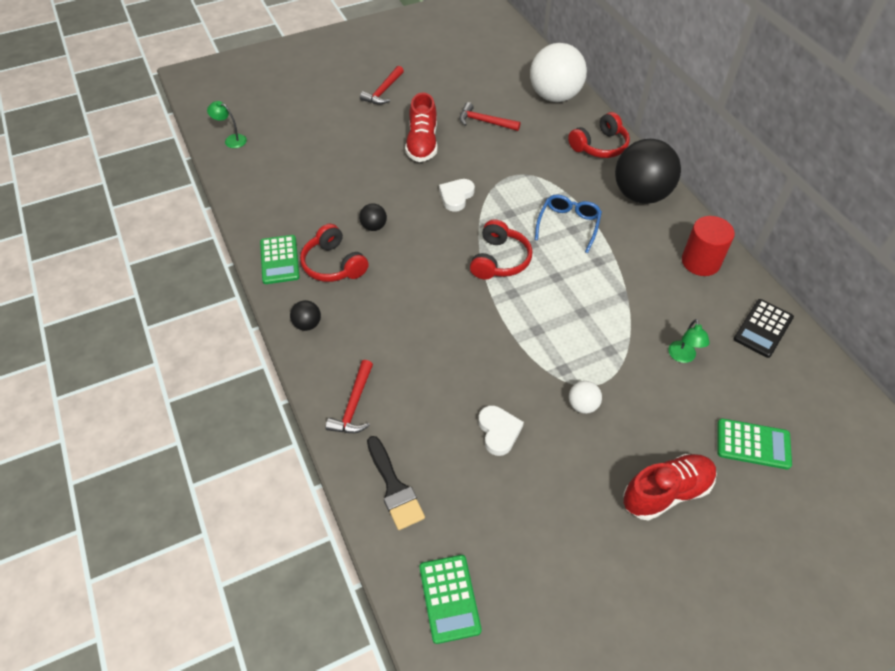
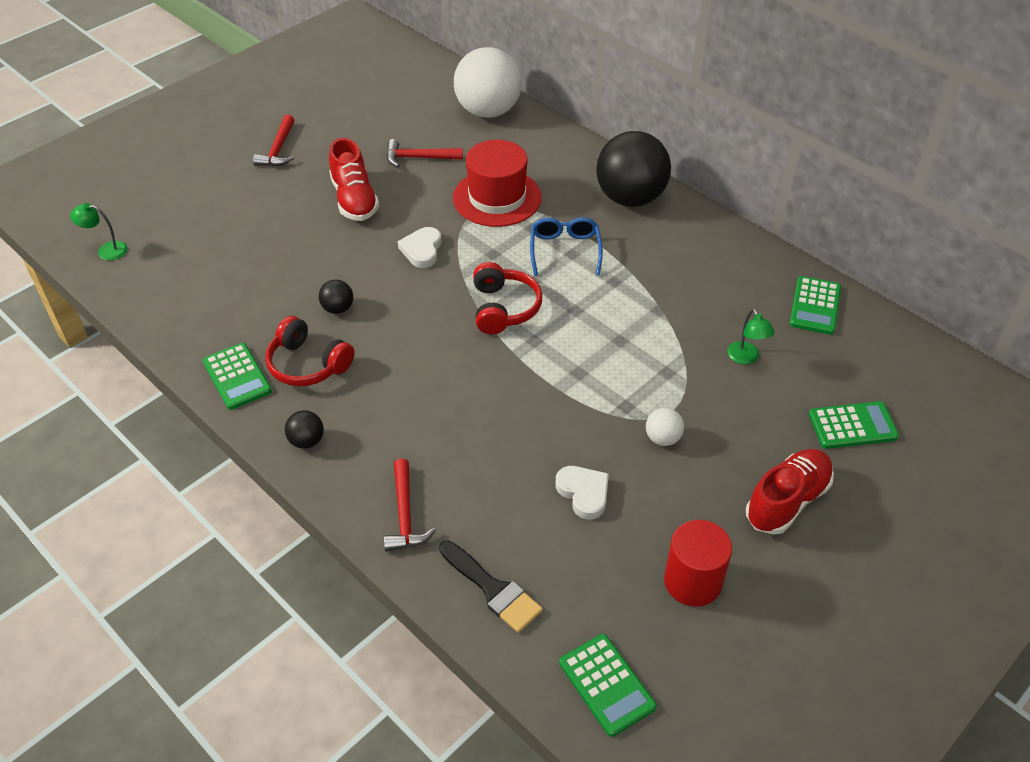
camera: 20 degrees left, 5 degrees down
red headphones [568,112,630,158] -> none
red cylinder [682,216,735,276] -> red cylinder moved to [664,520,732,607]
black calculator [734,299,794,358] -> green calculator [790,276,841,335]
none -> red hat [453,140,542,227]

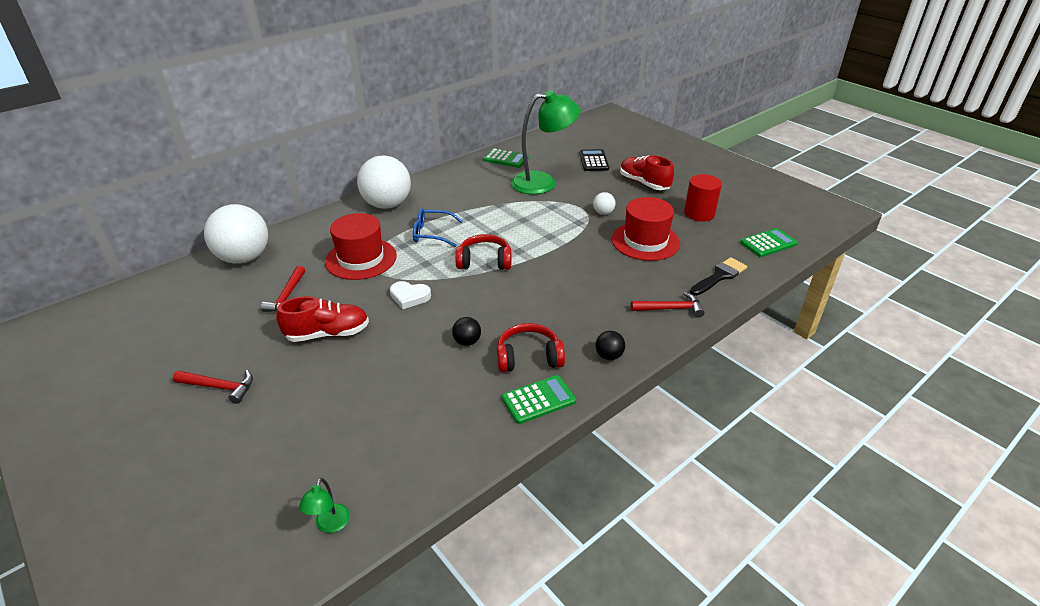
camera: 85 degrees left, 10 degrees down
red headphones [265,316,354,386] -> red headphones turned 135 degrees counterclockwise [497,323,565,372]
white heart [556,466,609,520] -> red hat [612,197,680,261]
black ball [596,131,671,207] -> white ball [357,155,411,209]
green lamp [727,309,775,364] -> green lamp [511,90,581,195], size x2.47
green calculator [809,401,899,449] -> black calculator [579,149,609,171]

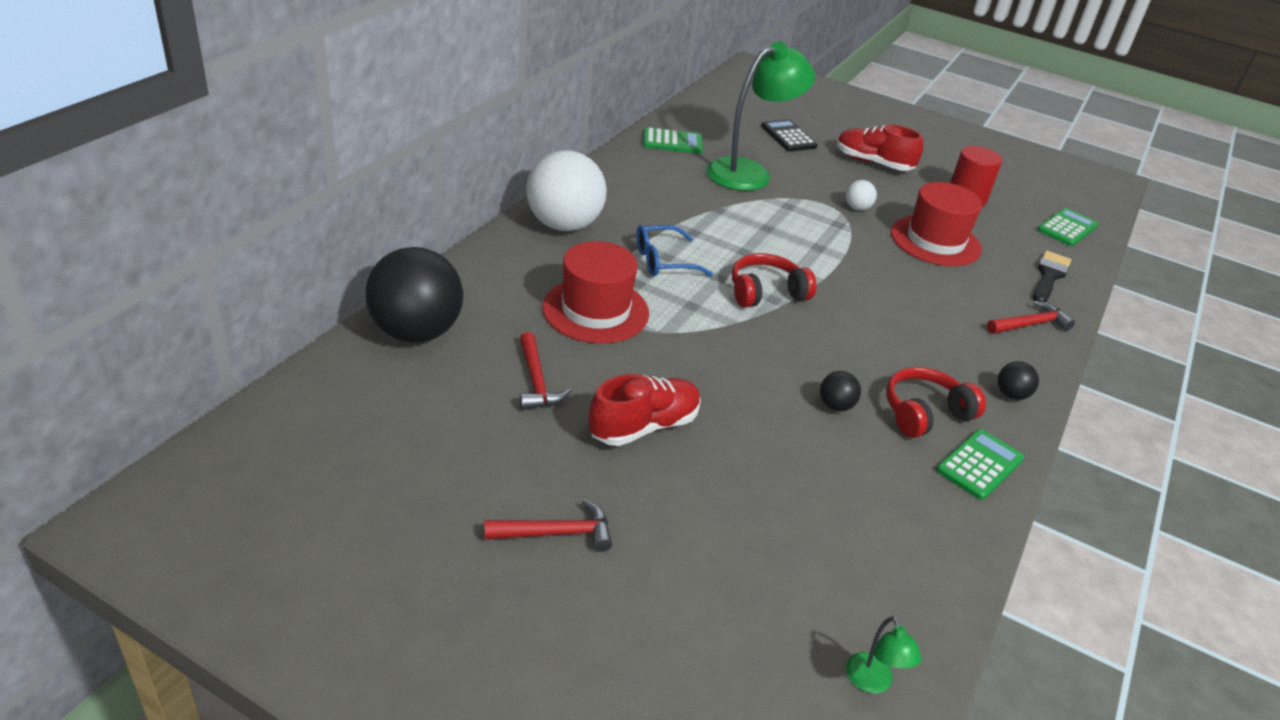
camera: 25 degrees left, 0 degrees up
white ball [204,204,268,264] -> black ball [366,247,463,343]
white heart [390,281,431,309] -> none

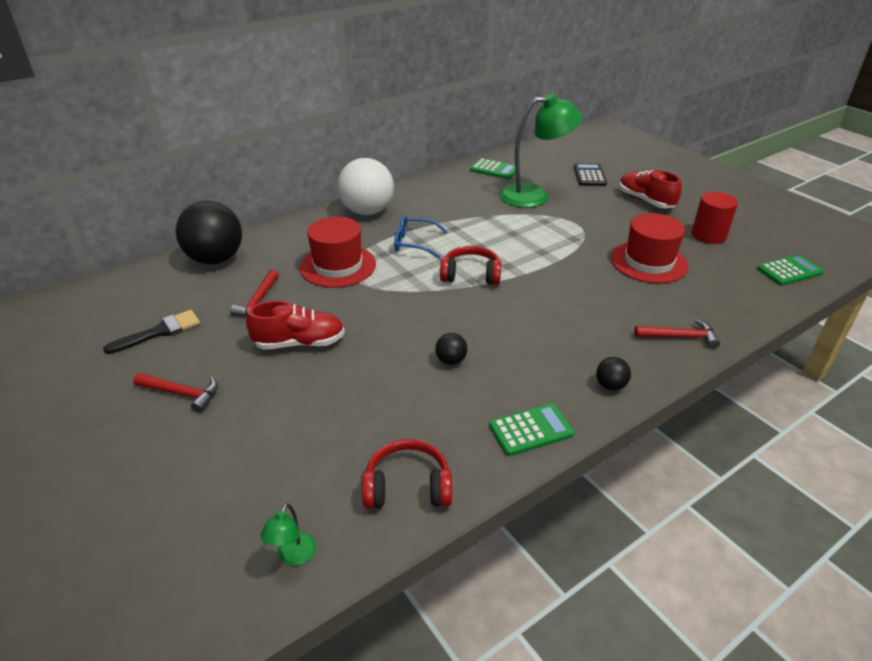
camera: 30 degrees right, 0 degrees up
white ball [846,180,877,211] -> none
red headphones [886,367,986,438] -> red headphones moved to [362,439,452,509]
black brush [1033,251,1071,302] -> black brush moved to [103,310,200,354]

